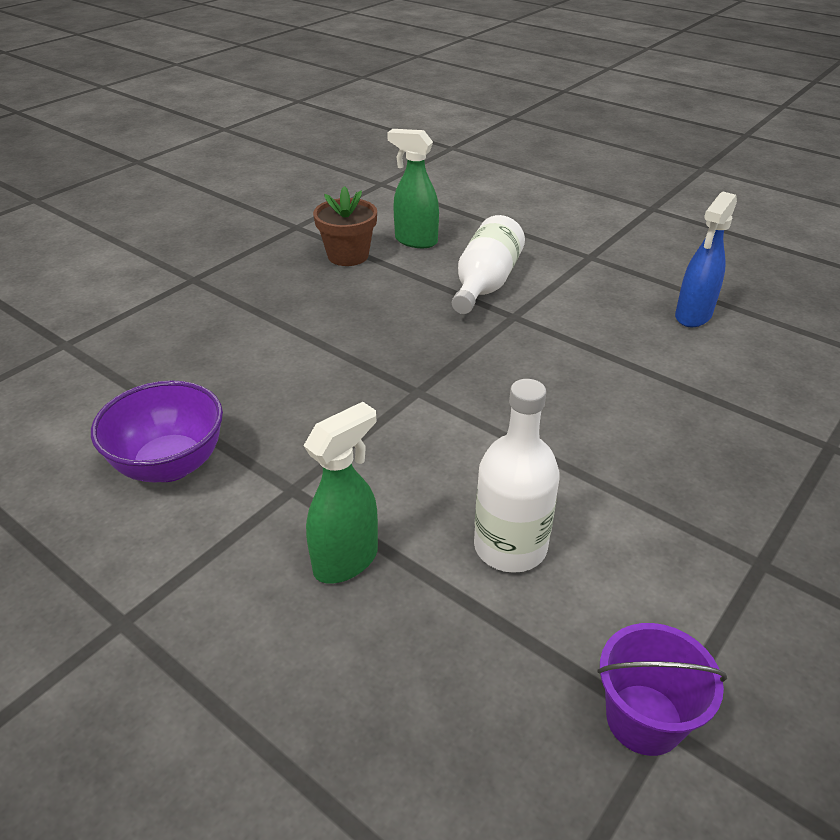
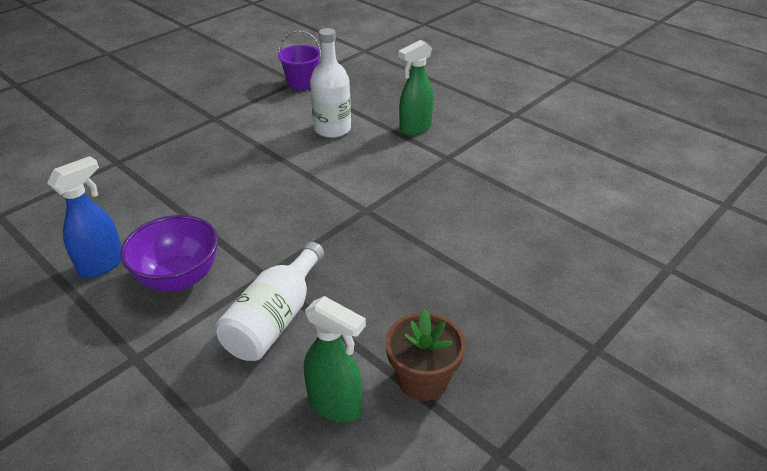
camera: 175 degrees left, 0 degrees up
purple bowl [91,380,223,482] -> purple bowl moved to [120,215,218,291]

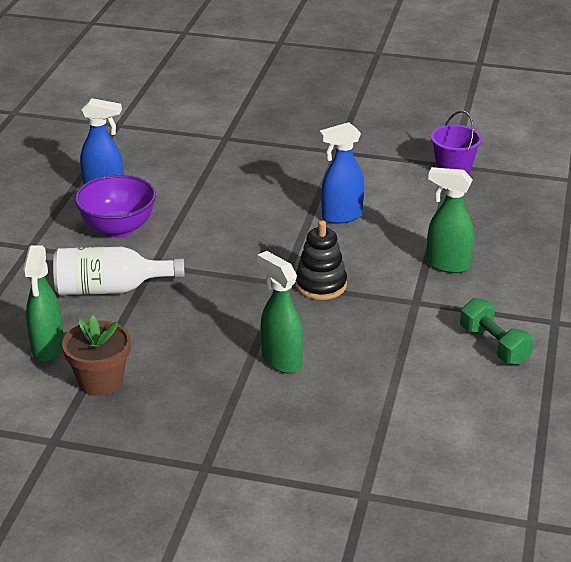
camera: 60 degrees right, 5 degrees down
white bottle [310,28,351,138] -> none
none -> green spray bottle [257,251,303,374]
none -> black stacking toy [295,221,347,300]
none -> blue spray bottle [319,122,364,224]
none -> green dumbbell [460,298,534,365]

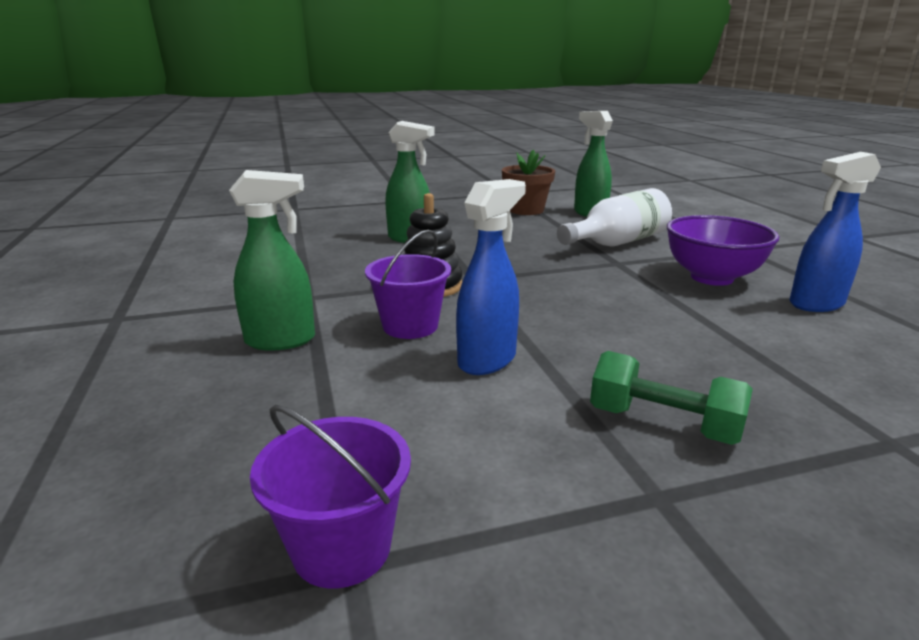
camera: 150 degrees right, 10 degrees down
green dumbbell [460,298,534,365] -> green dumbbell moved to [590,351,753,445]
none -> purple bucket [365,230,451,339]

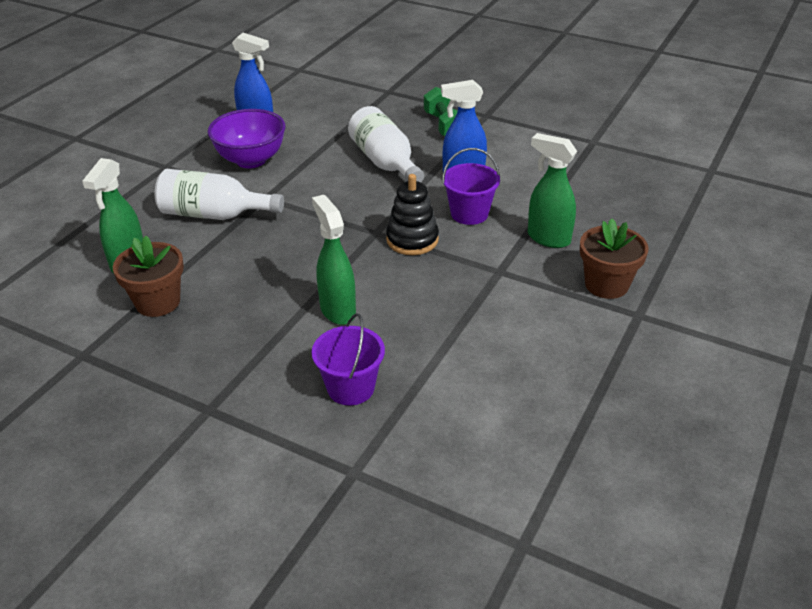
camera: 135 degrees left, 15 degrees up
purple bucket [250,405,411,588] -> purple bucket moved to [312,313,385,405]
none -> white bottle [348,106,424,182]
none -> brown flower pot [580,219,648,299]

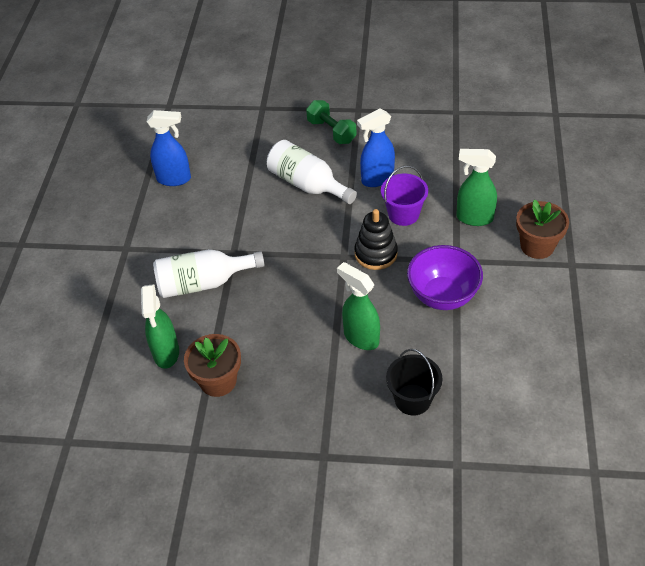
camera: 20 degrees left, 10 degrees up
purple bowl [207,109,285,168] -> purple bowl moved to [407,245,483,310]
purple bucket [312,313,385,405] -> black bucket [386,349,443,416]

